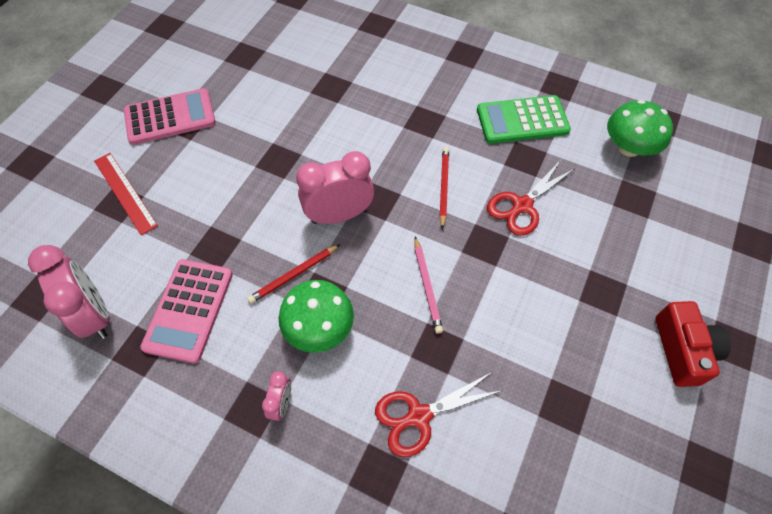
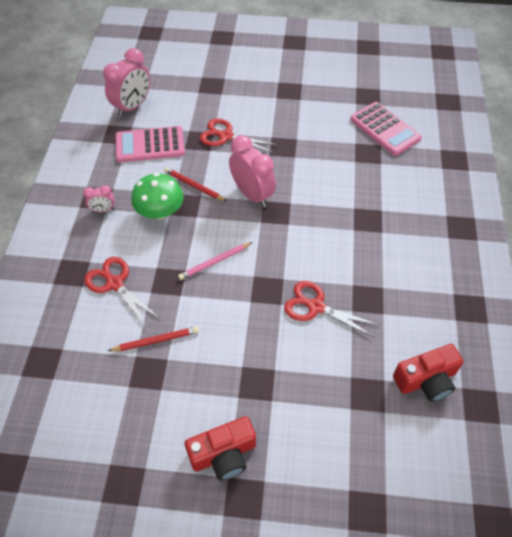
camera: 70 degrees right, 5 degrees down
red ruler [94,153,158,235] -> none
pink calculator [124,88,216,145] -> pink calculator moved to [350,102,422,156]
red pencil [439,147,449,230] -> red pencil moved to [108,326,199,351]
green calculator [477,95,571,144] -> none
green mushroom [607,100,673,157] -> red camera [393,344,463,402]
none -> red scissors [200,119,278,153]

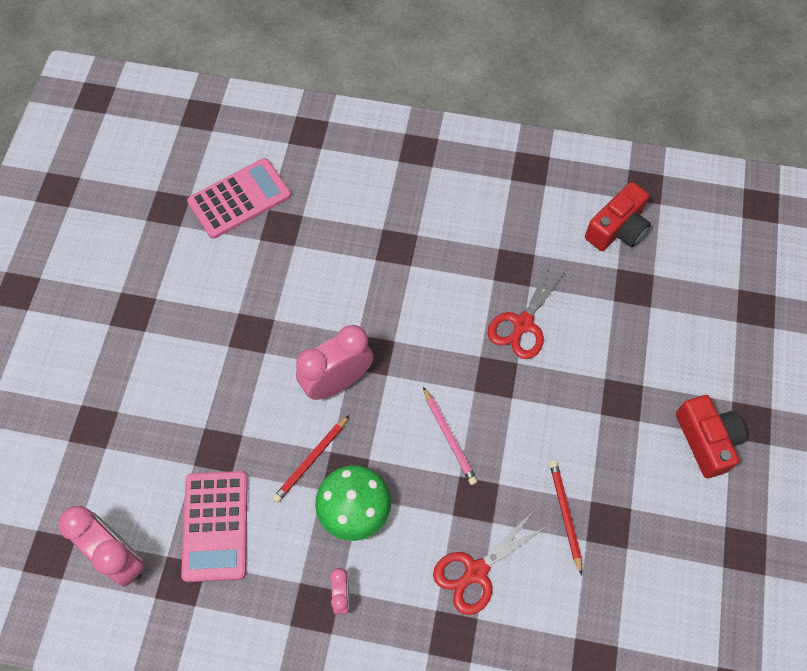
camera: 85 degrees left, 10 degrees up
red scissors [200,119,278,153] -> none
red camera [393,344,463,402] -> red camera turned 60 degrees clockwise [585,182,651,251]

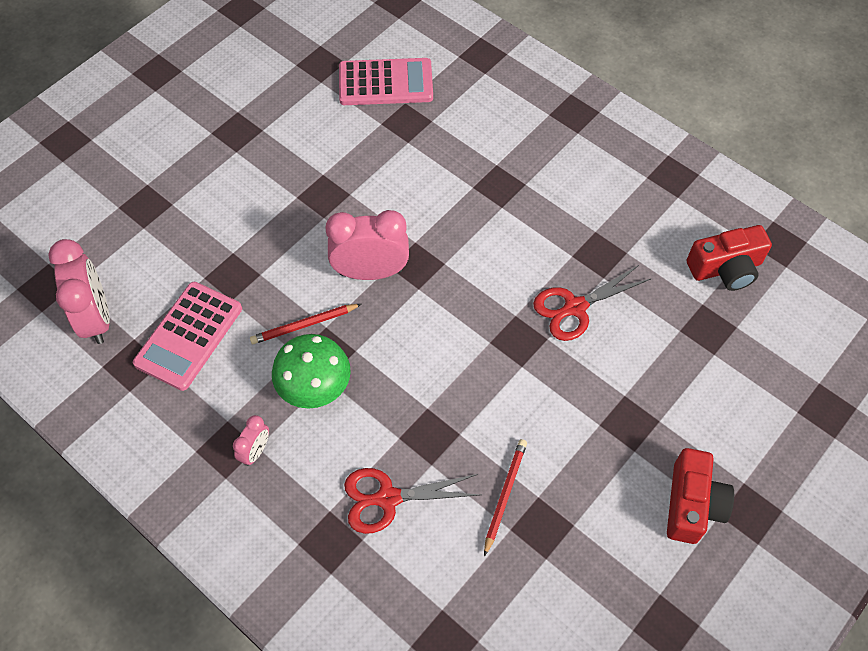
camera: 30 degrees right, 5 degrees down
pink pencil [423,387,477,485] -> none

